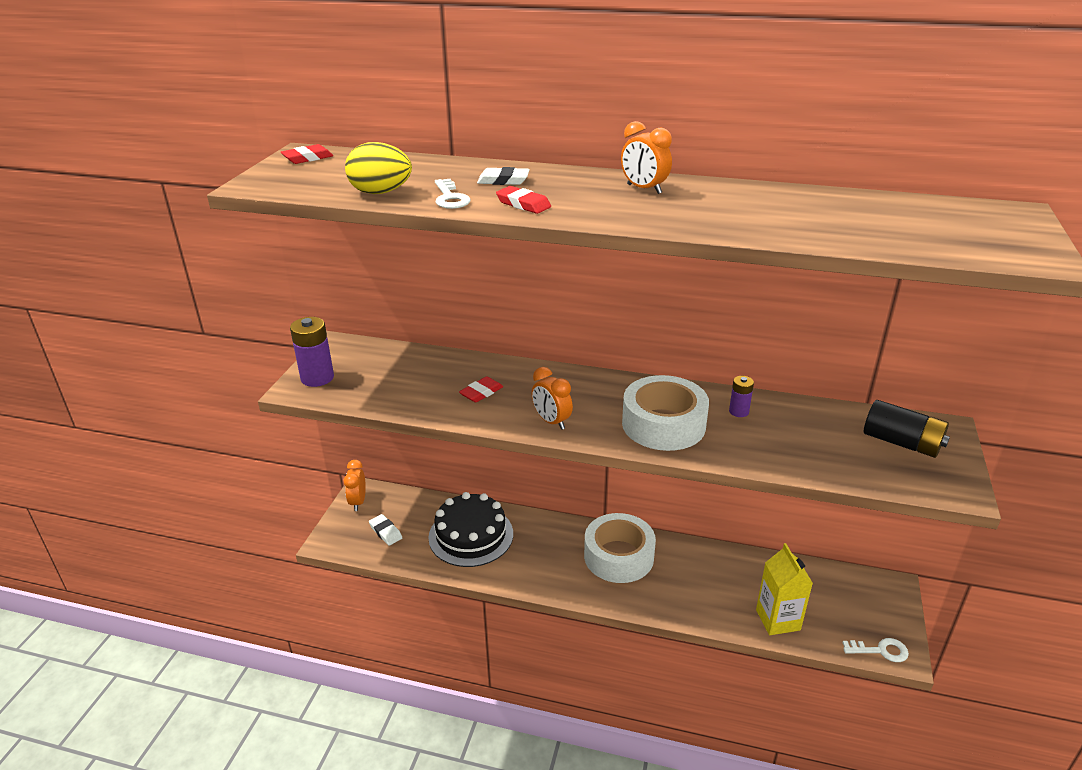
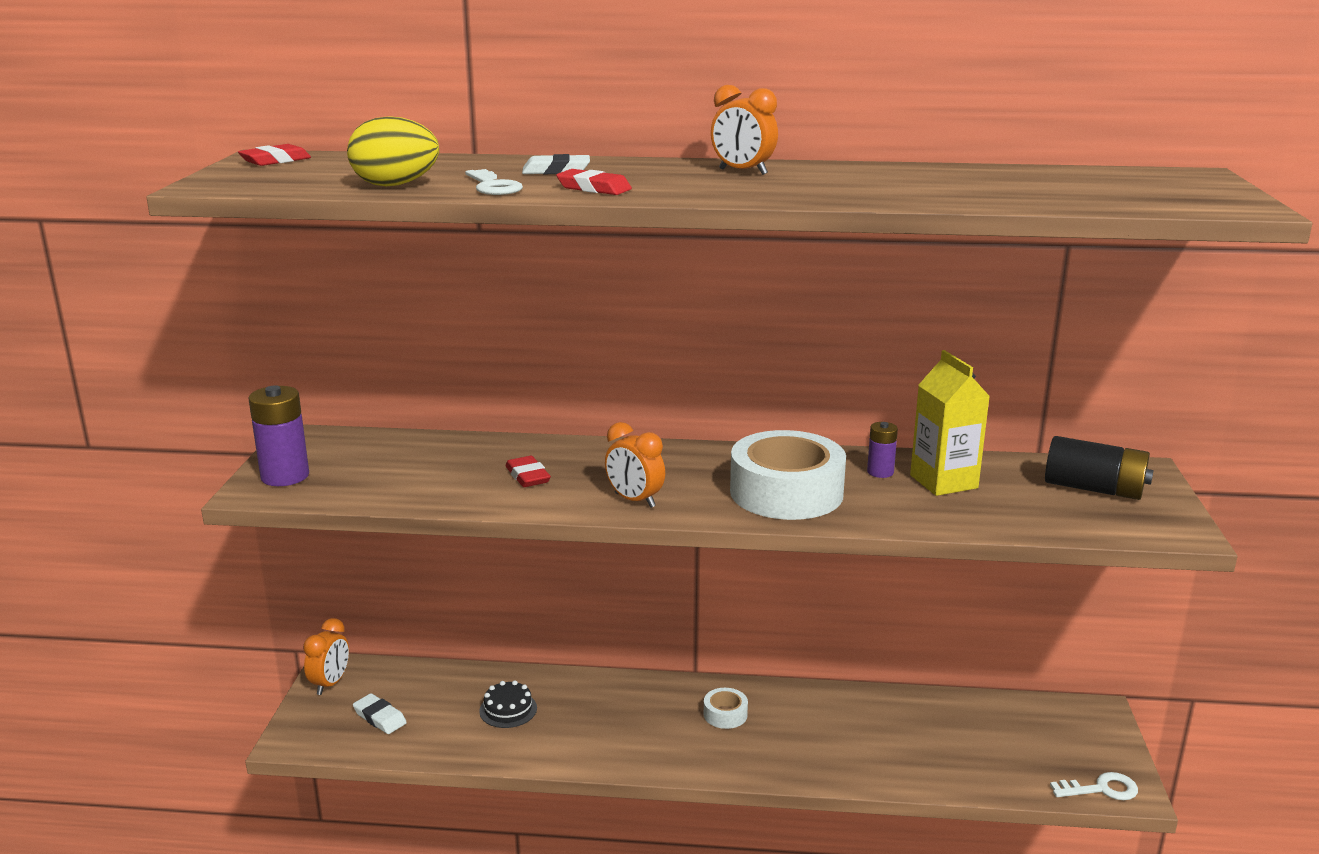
camera: 10 degrees left, 10 degrees down
orange clock [344,460,366,511] -> orange clock turned 150 degrees counterclockwise [303,618,349,695]
black cake [428,492,513,567] -> black cake [479,680,537,728], size x0.46
red eraser [459,376,503,403] -> red eraser turned 60 degrees counterclockwise [505,456,551,487]
white tape [584,513,656,583] -> white tape [704,688,748,729], size x0.44
yellow carton [756,543,813,635] -> yellow carton moved to [910,350,990,496]

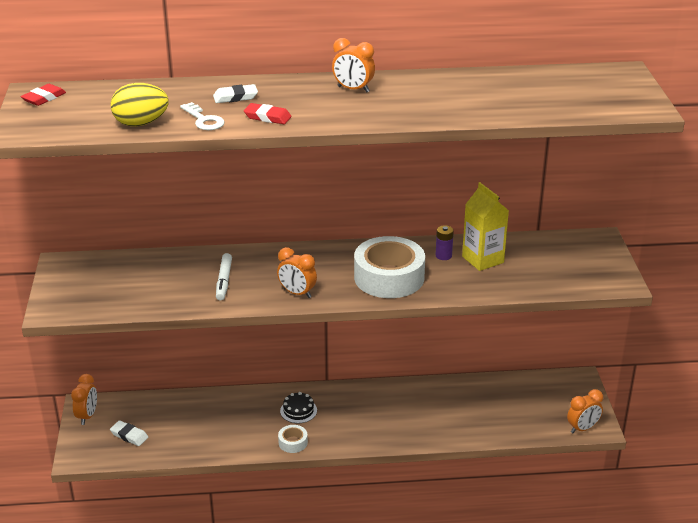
camera: 10 degrees left, 10 degrees up
purple battery [248,385,309,486] -> none
black cake [479,680,537,728] -> black cake moved to [280,392,317,423]
red eraser [505,456,551,487] -> white marker [216,253,232,301]
white tape [704,688,748,729] -> white tape moved to [278,425,308,453]
black battery [1045,436,1154,500] -> none
white key [1050,772,1138,800] -> orange clock [567,389,603,433]

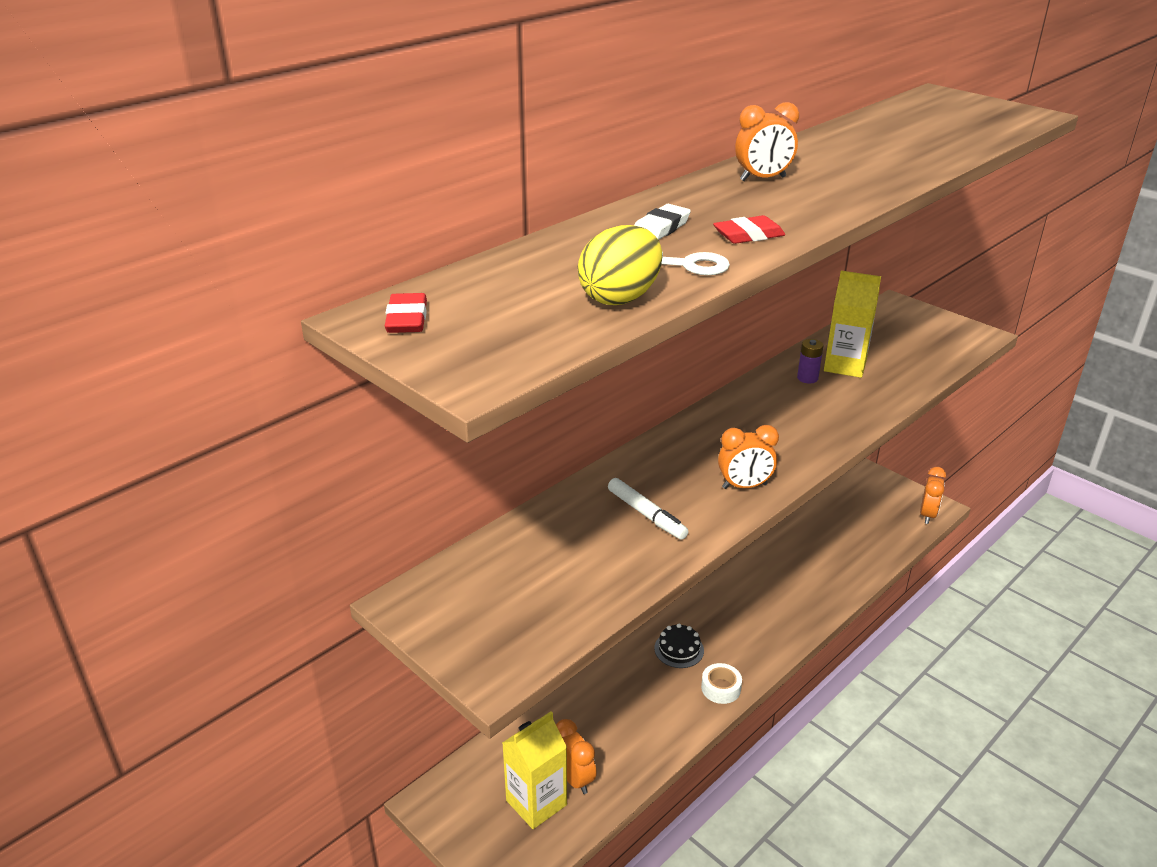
camera: 40 degrees left, 0 degrees up
orange clock [71,374,97,425] -> orange clock moved to [556,719,597,794]
white eraser [110,420,148,446] -> yellow carton [502,712,567,829]
white tape [354,236,425,298] -> none

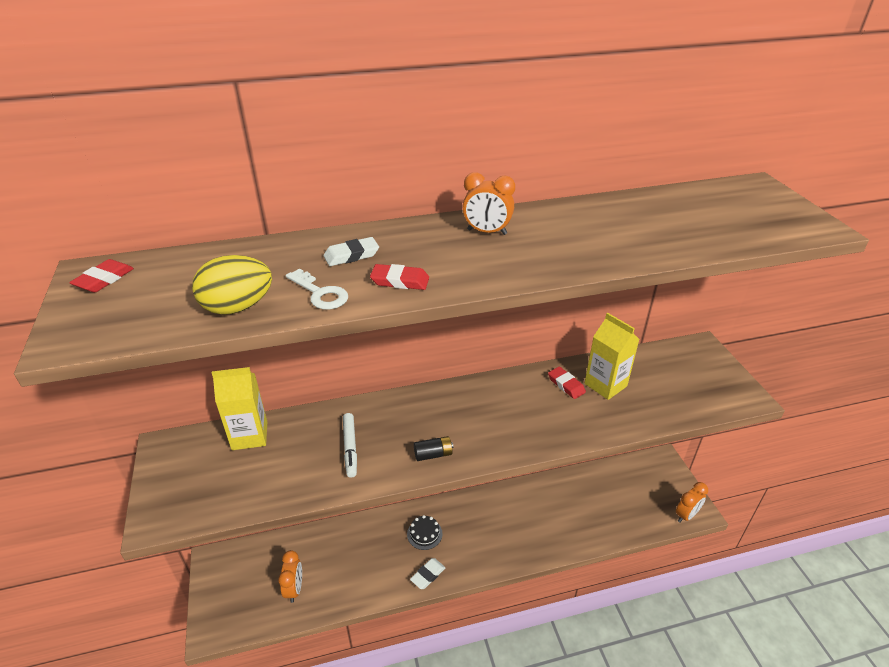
camera: 30 degrees right, 5 degrees up
yellow carton [502,712,567,829] -> yellow carton moved to [212,367,267,450]
white tape [701,663,742,704] -> white eraser [410,558,446,589]
orange clock [718,425,779,489] -> black battery [414,436,453,461]
purple battery [797,339,824,384] -> red eraser [548,366,586,399]

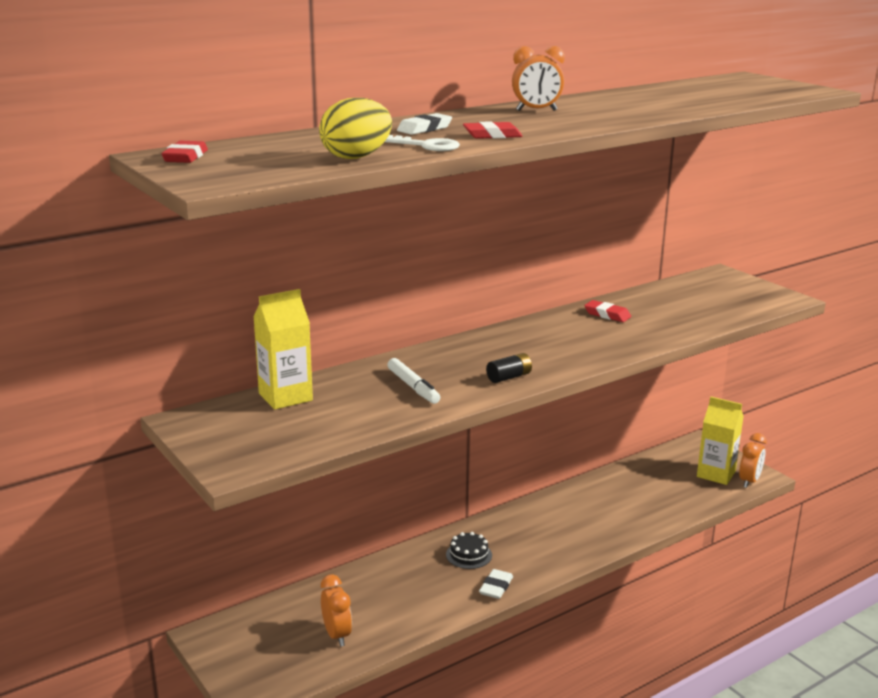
camera: 20 degrees left, 15 degrees down
yellow carton [584,313,640,400] -> yellow carton moved to [697,397,743,485]

